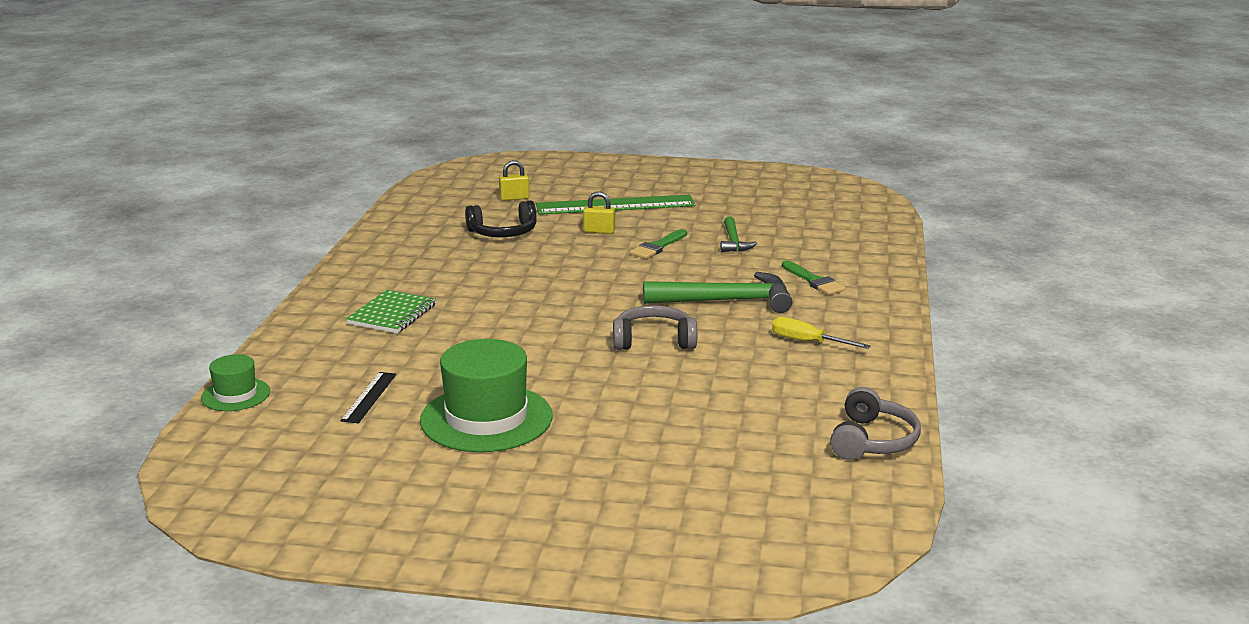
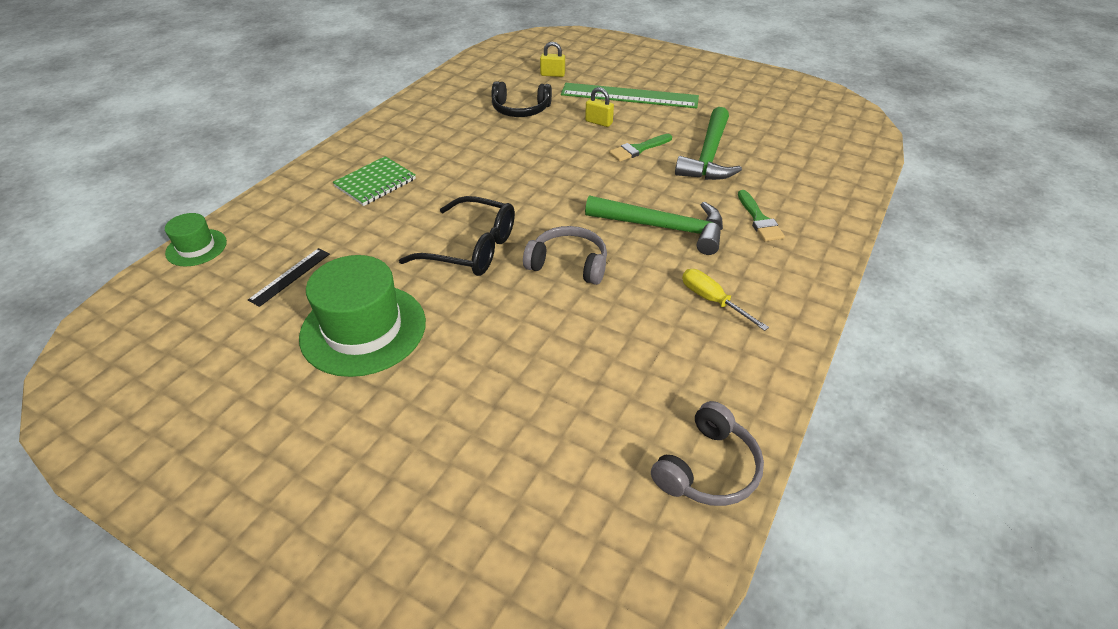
camera: 20 degrees right, 20 degrees up
green hammer [720,217,757,252] -> green hammer [675,107,742,180], size x1.80
none -> black glasses [399,196,515,276]

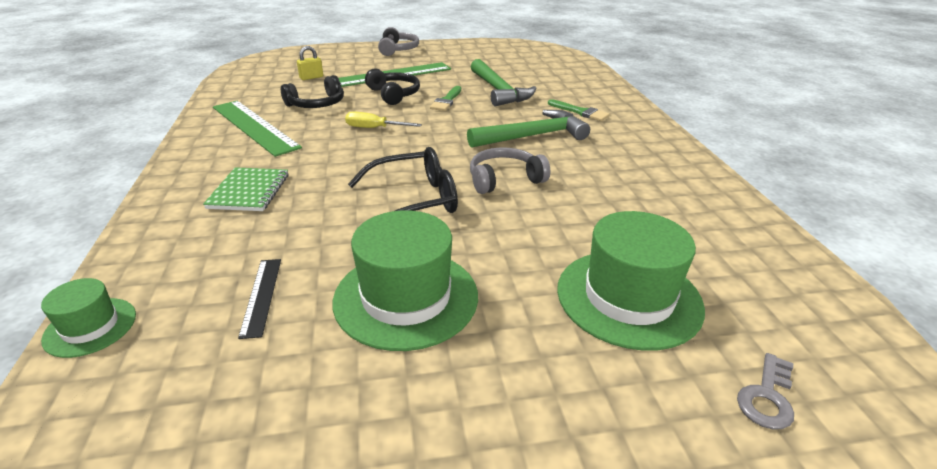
camera: 40 degrees left, 10 degrees down
yellow padlock [585,87,614,127] -> black headphones [365,68,420,105]
grey headphones [651,401,764,506] -> grey headphones moved to [378,27,419,56]
yellow screwdriver [682,269,769,331] -> yellow screwdriver moved to [345,112,422,128]
none -> green ruler [213,101,302,157]
none -> green hat [557,211,705,351]
none -> grey key [737,353,794,429]

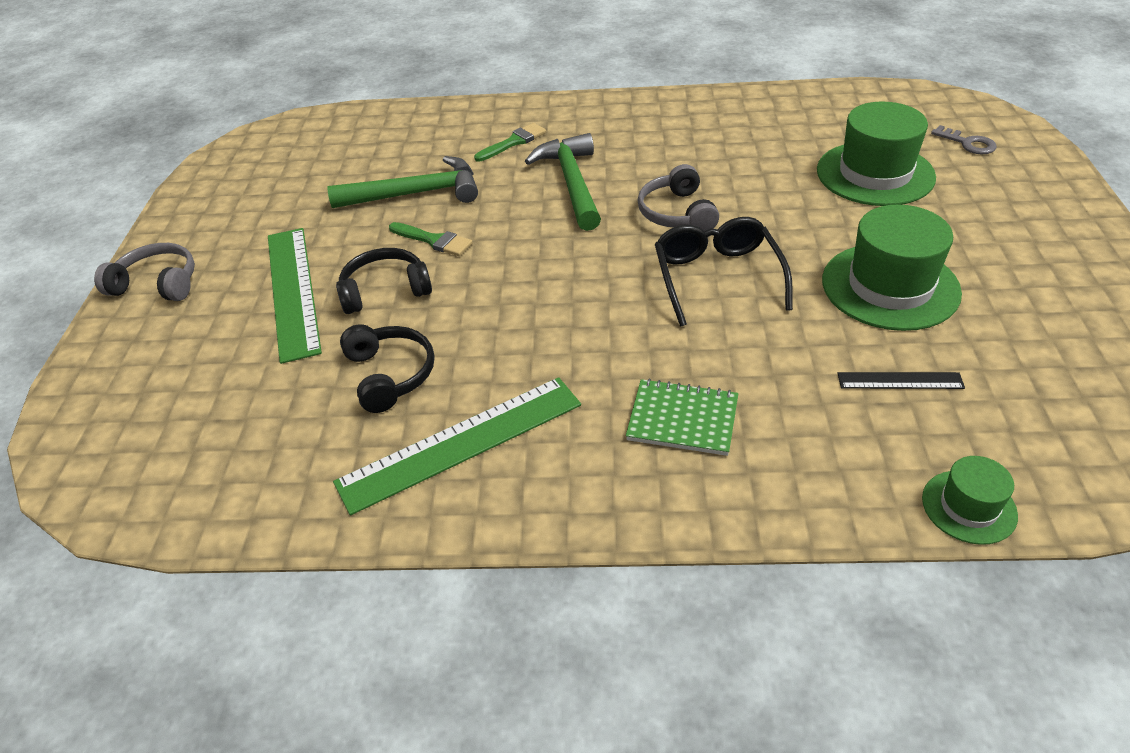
camera: 75 degrees left, 10 degrees up
yellow padlock [297,46,323,80] -> none
yellow screwdriver [345,112,422,128] -> none

